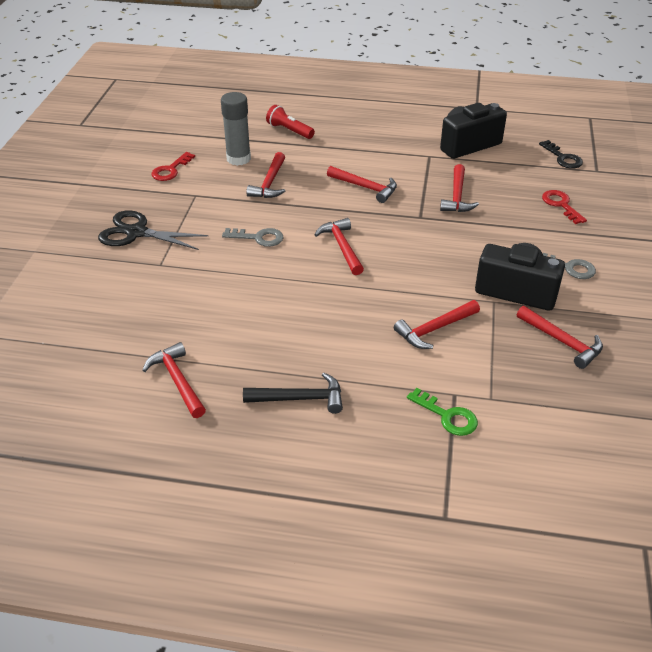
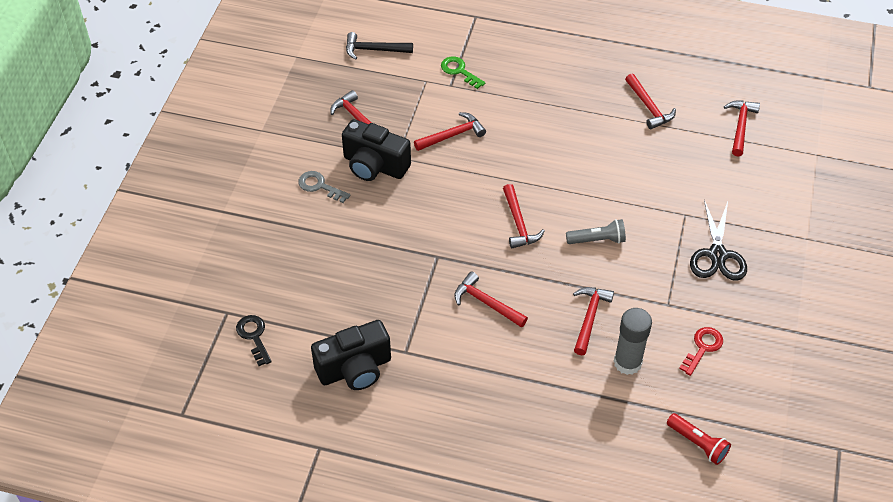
camera: 175 degrees left, 10 degrees up
black scissors [98,210,208,250] -> black scissors turned 75 degrees clockwise [690,200,747,281]
grey key [222,228,283,247] -> grey flashlight [566,219,626,244]
black hammer [243,373,343,414] -> black hammer moved to [346,32,413,60]
red flashlight [266,105,315,139] -> red flashlight moved to [667,413,731,465]
red hammer [440,164,479,212] -> red hammer moved to [724,101,760,156]
red key [542,190,587,224] -> none

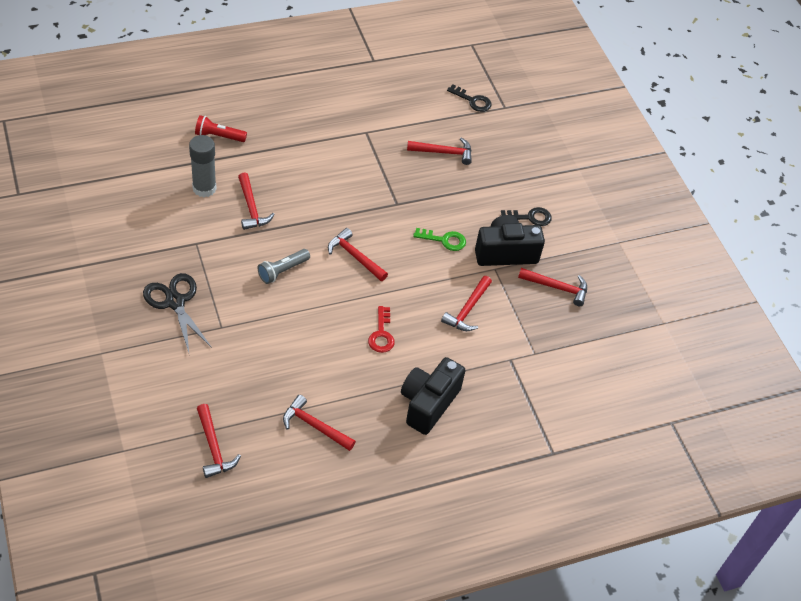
camera: 140 degrees right, 0 degrees up
grey key [298,171,350,203] -> black key [501,207,552,226]
black camera [311,320,391,390] -> black camera moved to [401,357,466,435]
black hammer [346,32,413,60] -> none
green key [441,56,485,89] -> green key moved to [413,228,466,251]
red hammer [454,272,528,328] -> red hammer moved to [407,138,472,165]
red flashlight [667,413,731,465] -> red flashlight moved to [195,115,247,142]
red key [679,327,723,376] -> red key moved to [368,306,395,353]

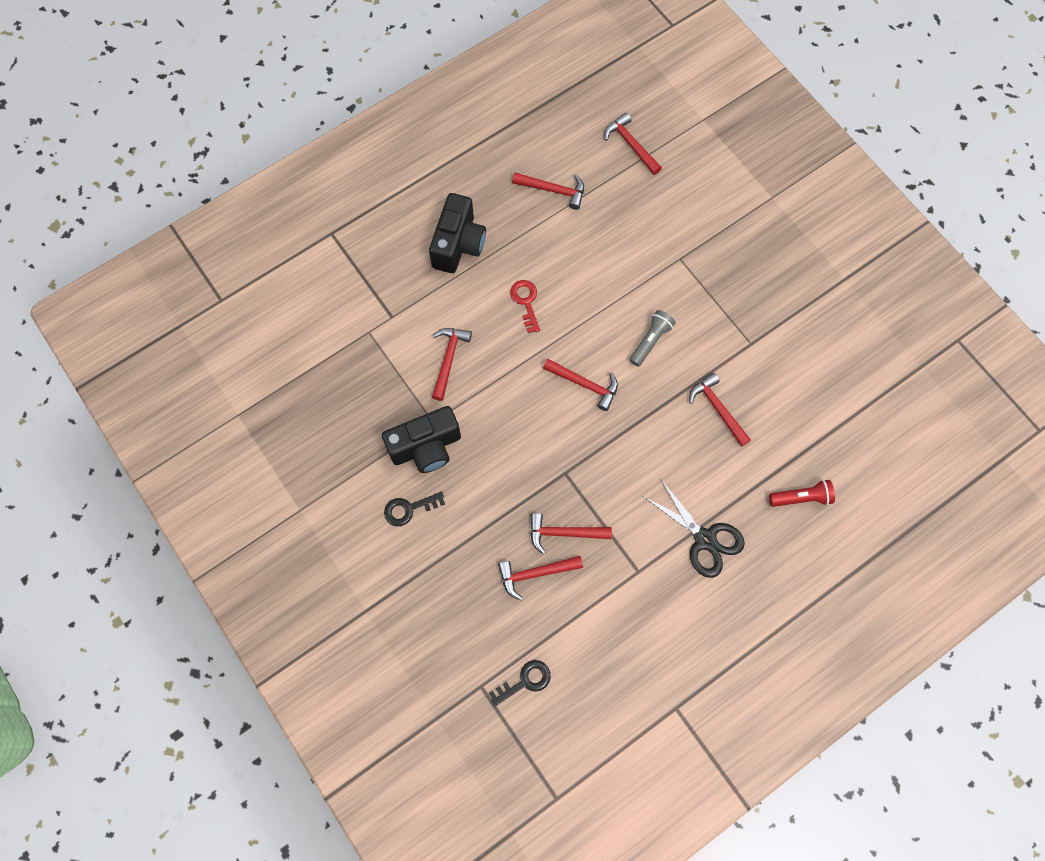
camera: 170 degrees right, 20 degrees up
black scissors [143,273,212,352] -> black scissors moved to [643,478,745,578]
grey glue stick [189,135,217,197] -> none
green key [413,228,466,251] -> none
black key [447,84,492,112] -> black key turned 135 degrees clockwise [489,660,551,706]
red hammer [518,268,587,306] -> red hammer moved to [531,513,612,554]

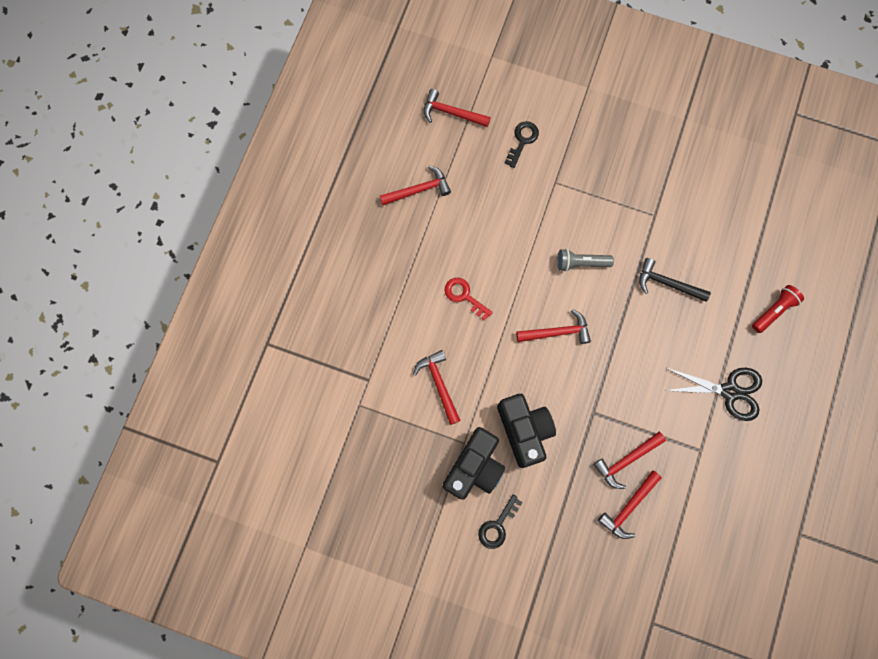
camera: 35 degrees left, 5 degrees up
black camera [429,193,486,273] -> black camera moved to [497,394,556,468]
black key [489,660,551,706] -> black key moved to [505,121,539,168]
grey flashlight [630,310,676,367] -> grey flashlight turned 90 degrees counterclockwise [557,249,614,272]
red hammer [689,373,751,447] -> black hammer [639,258,711,302]

